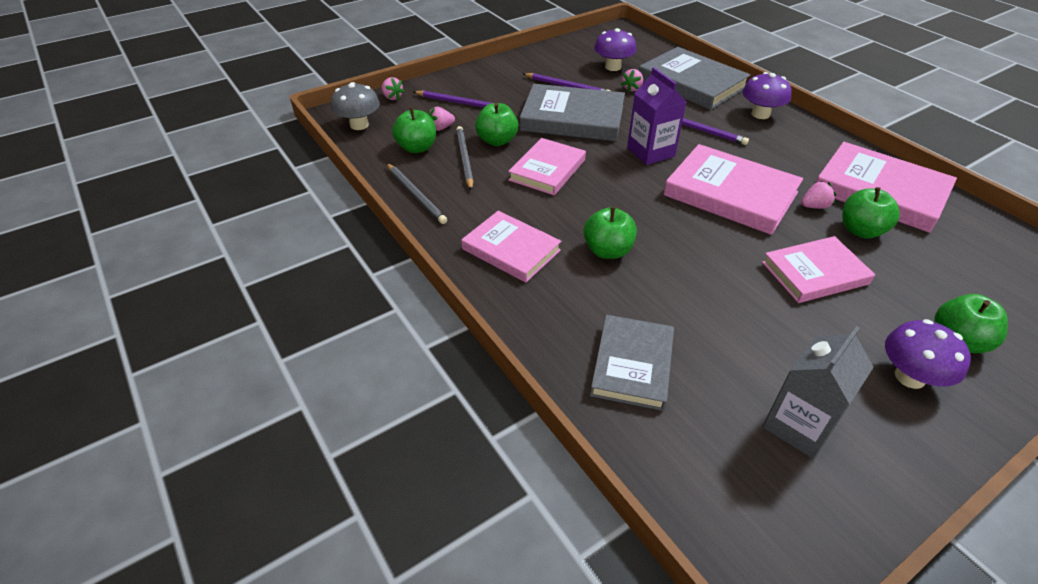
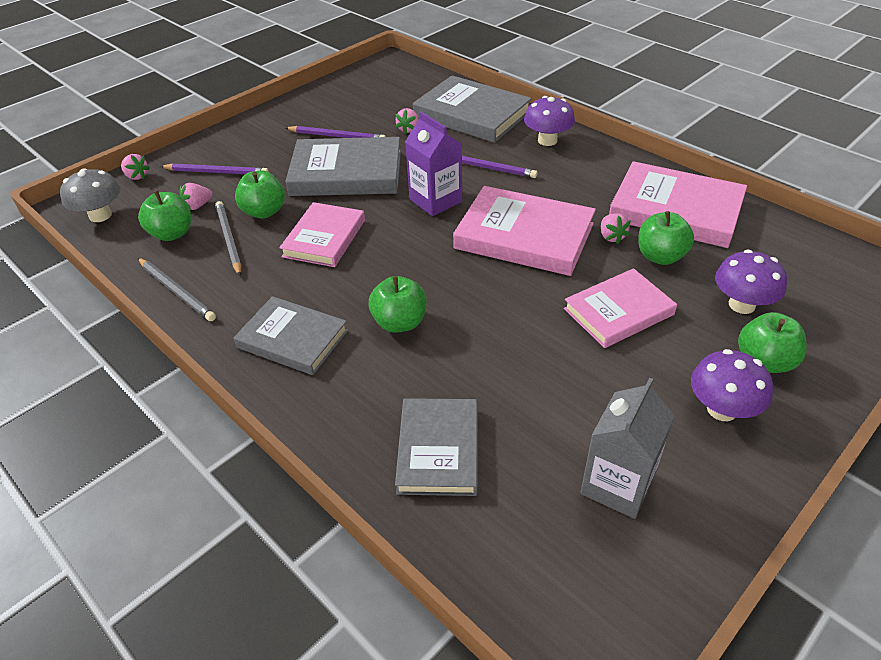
camera: 10 degrees left, 0 degrees up
pink book [461,211,561,283] -> grey book [234,296,348,375]
purple mushroom [594,28,636,71] -> purple mushroom moved to [715,250,787,314]
pink strawberry [801,181,836,209] -> pink strawberry turned 105 degrees clockwise [601,213,631,244]

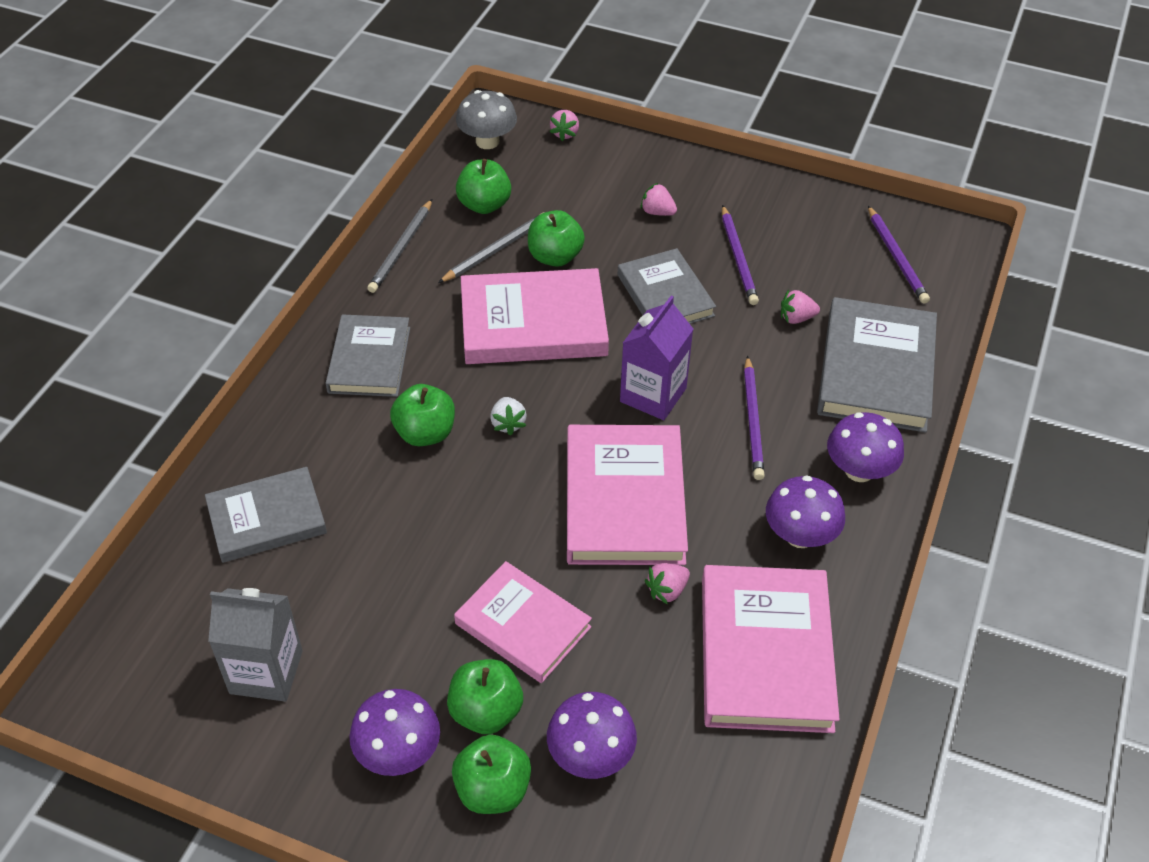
camera: 65 degrees right, 5 degrees up
purple pencil [160,163,268,174] -> purple pencil moved to [868,206,930,304]
pink strawberry [180,183,212,210] -> pink strawberry moved to [640,183,677,216]
pink book [279,202,365,267] -> pink book [461,268,609,364], size x1.52
grey book [285,137,401,196] -> grey book [618,248,716,324], size x0.66
green apple [638,211,694,265] -> green apple moved to [447,659,523,734]
none -> white strawberry [490,397,527,436]
none -> purple mushroom [766,475,845,548]

